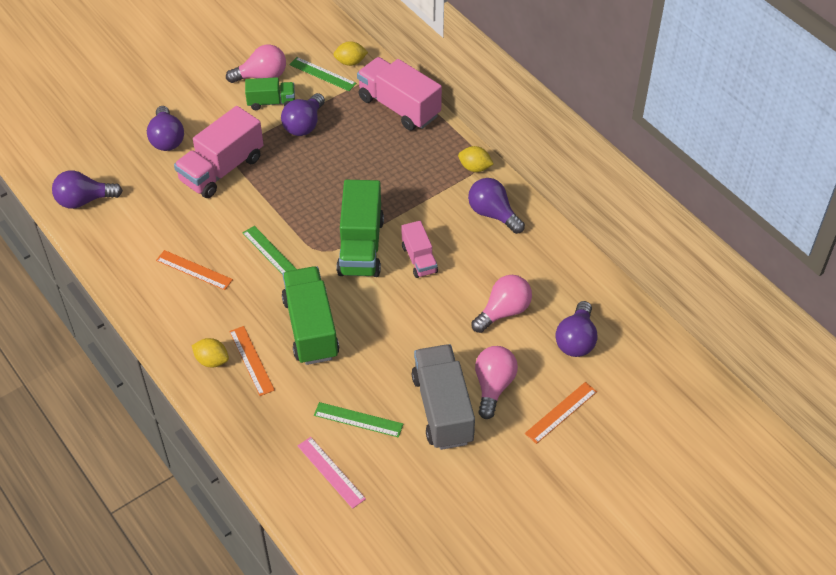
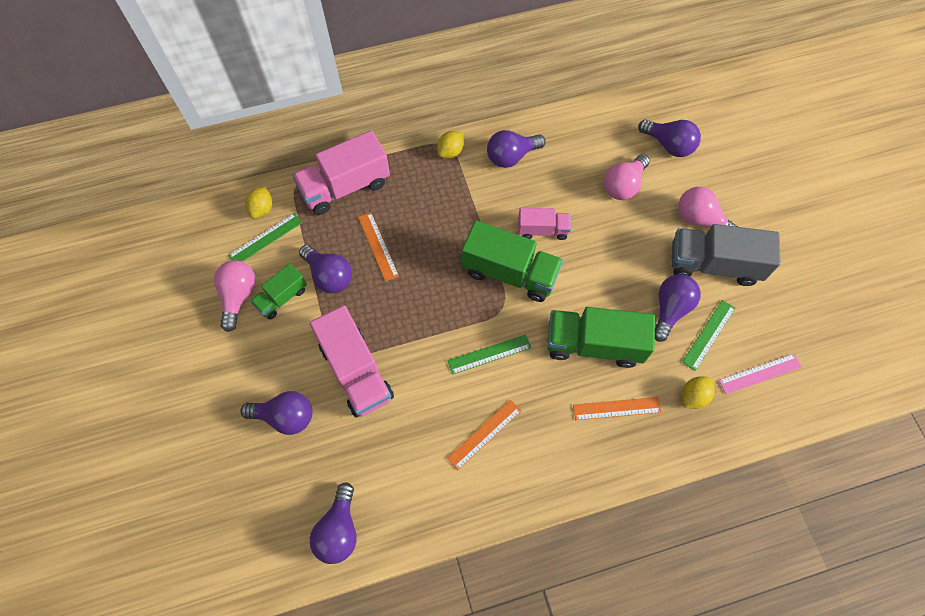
camera: 70 degrees left, 15 degrees up
yellow lemon [192,338,229,368] -> yellow lemon moved to [682,377,715,409]
green truck [245,77,295,110] -> green truck turned 150 degrees counterclockwise [250,263,307,319]
pink light bulb [471,275,532,333] -> pink light bulb turned 120 degrees counterclockwise [604,154,650,200]
orange ruler [525,382,597,444] -> orange ruler moved to [358,212,399,282]
none -> purple light bulb [655,274,701,342]

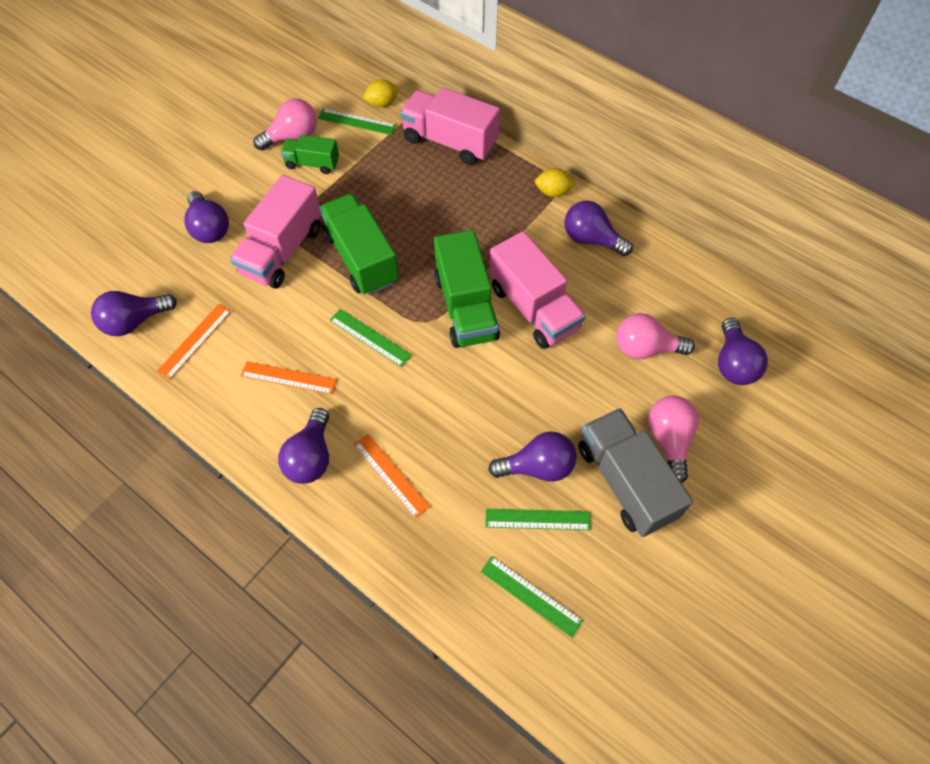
camera: 55 degrees right, 5 degrees down
purple light bulb [299,245,352,293] -> purple light bulb moved to [278,408,329,484]
orange ruler [358,212,399,282] -> orange ruler moved to [157,304,232,379]
pink truck [518,208,571,240] -> pink truck [489,231,586,349], size x1.77
green truck [547,307,655,368] -> green truck moved to [319,193,399,295]
yellow lemon [682,377,715,409] -> none
pink ruler [719,354,802,394] -> green ruler [481,556,583,637]

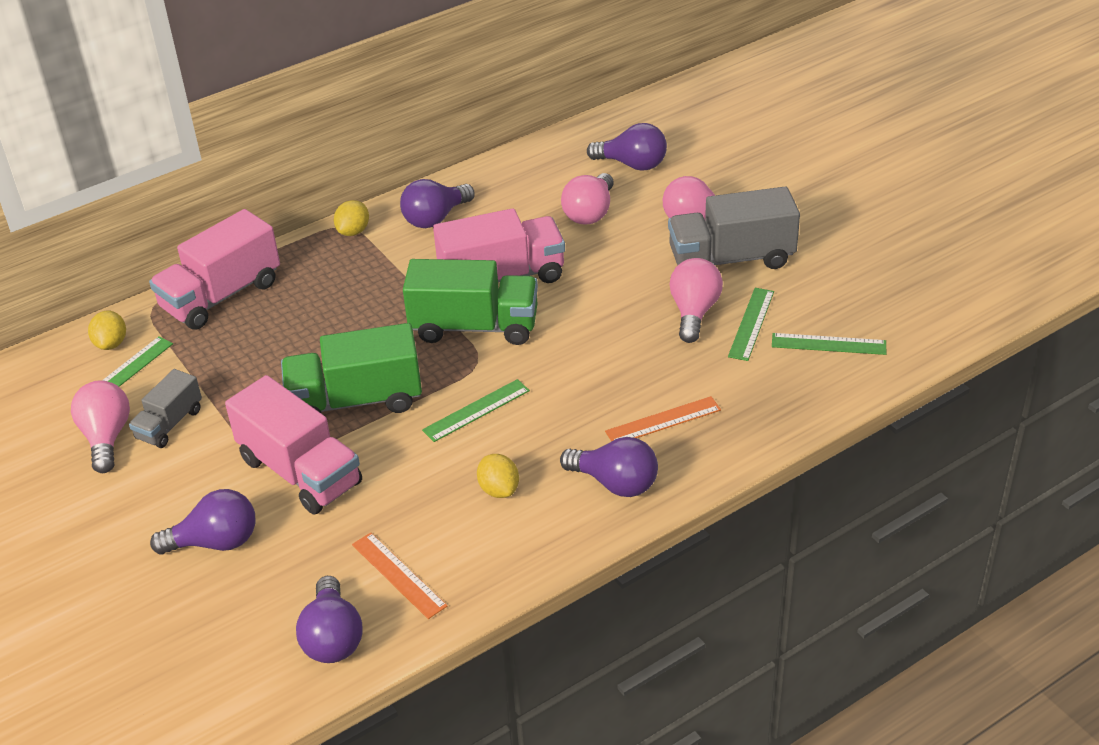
camera: 70 degrees left, 20 degrees down
orange ruler [241,361,337,394] -> yellow lemon [477,454,519,498]
green truck [281,135,339,174] -> grey truck [129,369,202,448]
green ruler [481,556,583,637] -> green ruler turned 45 degrees clockwise [772,333,886,355]
purple light bulb [489,431,577,482] -> pink light bulb [669,258,723,343]

